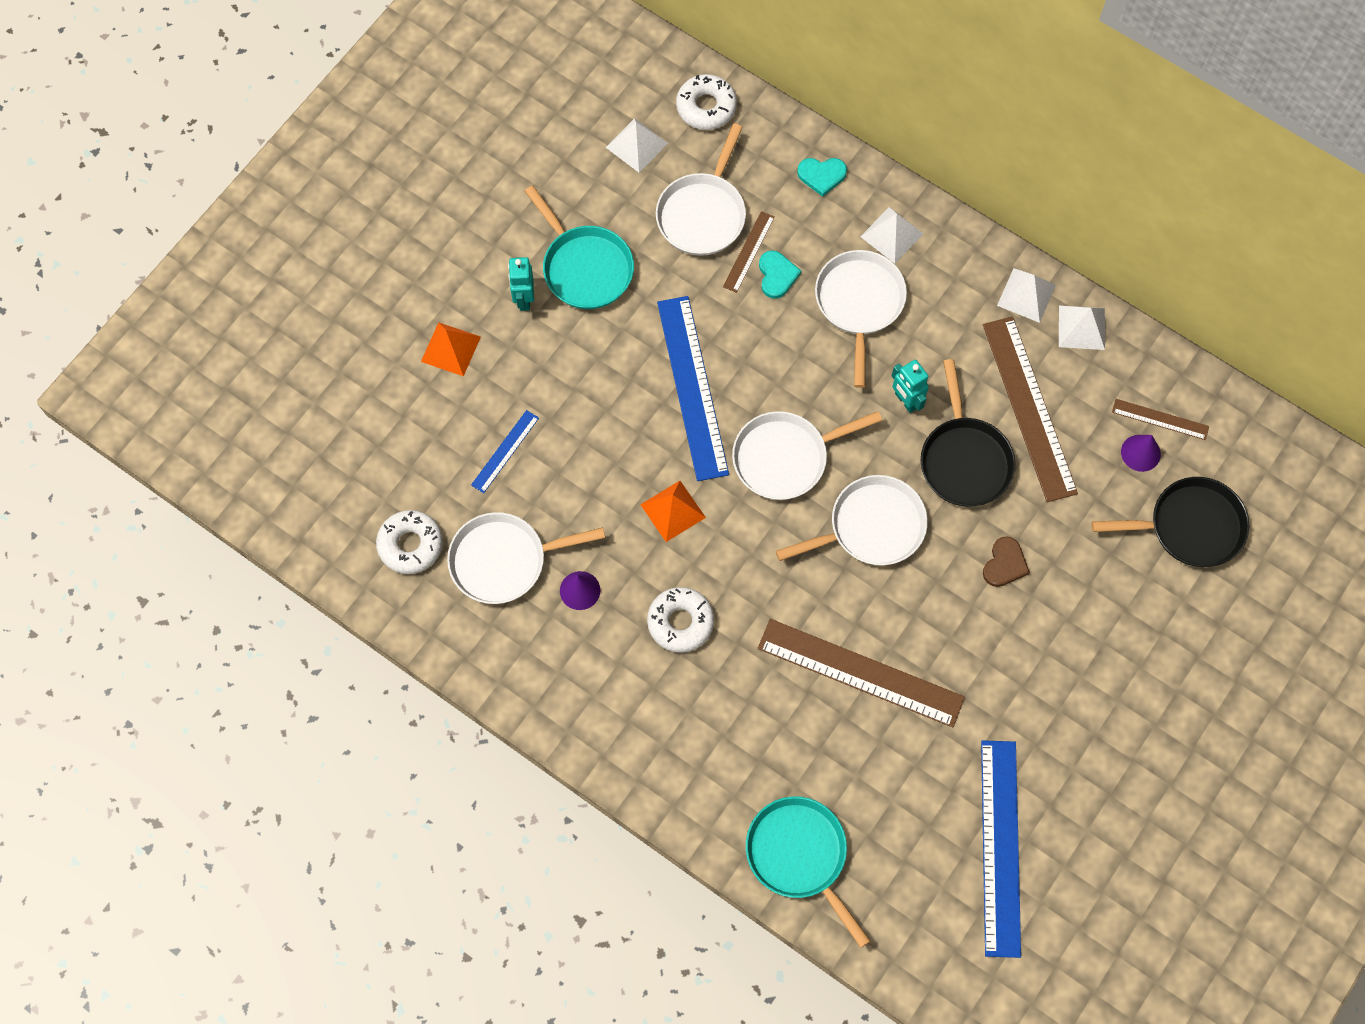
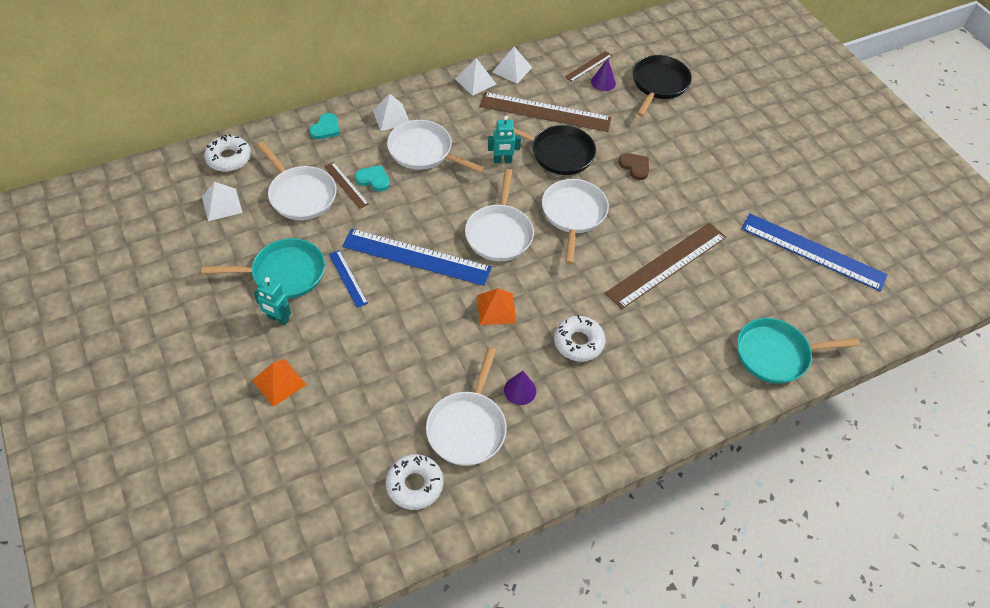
camera: 65 degrees left, 15 degrees down
blue ruler [471,410,539,493] -> blue ruler moved to [329,250,368,308]

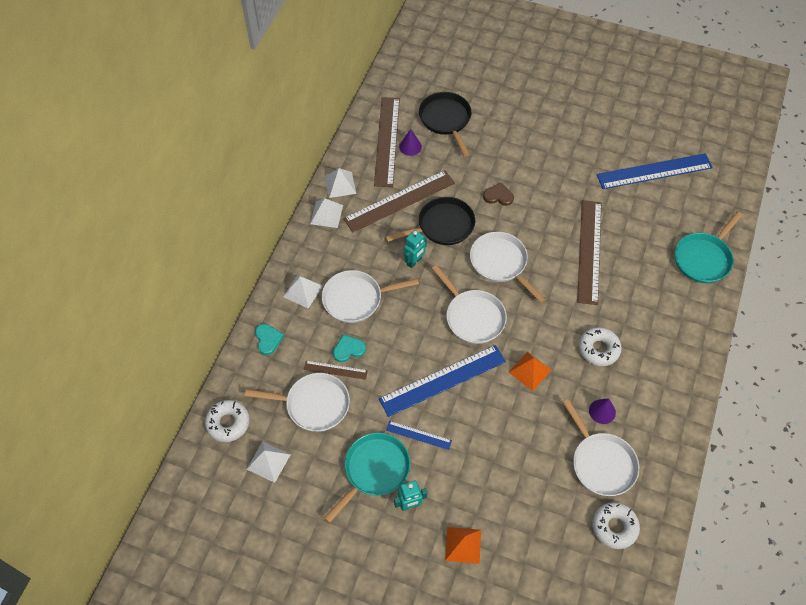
camera: 40 degrees left, 5 degrees up
brown ruler [565,51,612,82] -> brown ruler [374,97,400,187], size x2.08

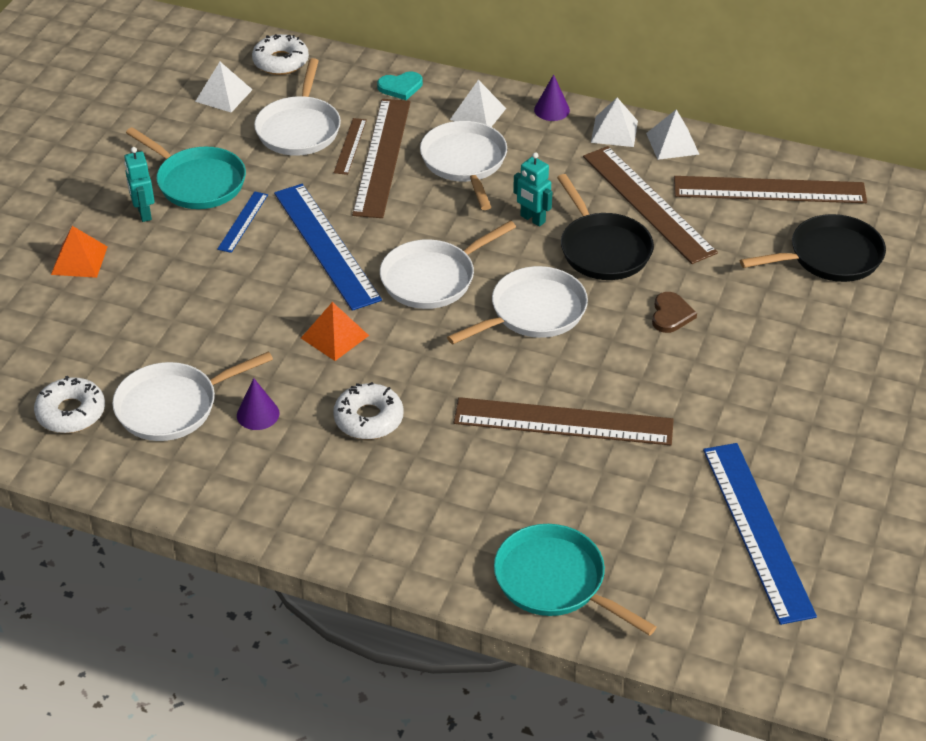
camera: 90 degrees right, 15 degrees down
turquoise heart [333,334,366,362] -> brown ruler [352,99,410,218]
purple cone [399,129,422,156] -> purple cone moved to [534,74,570,121]

